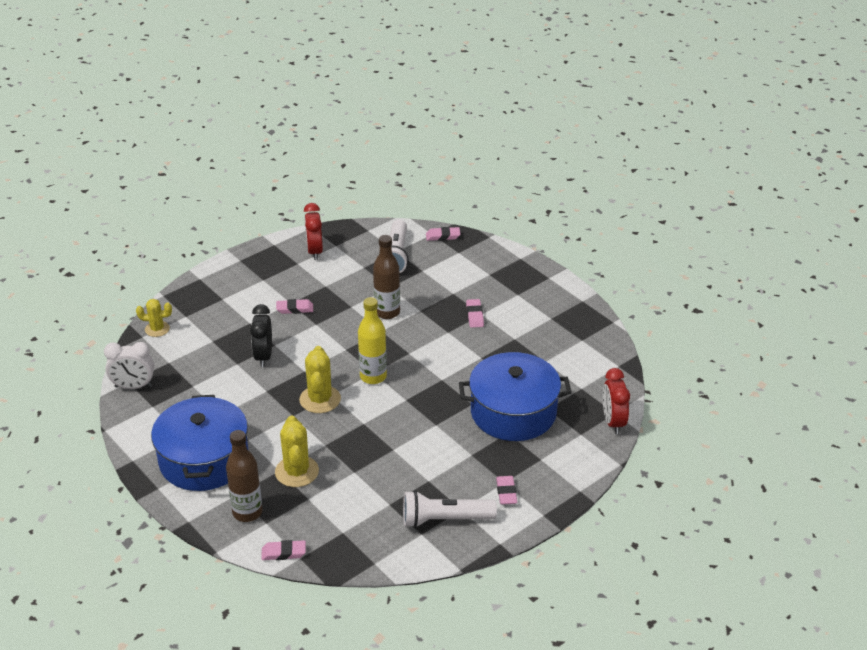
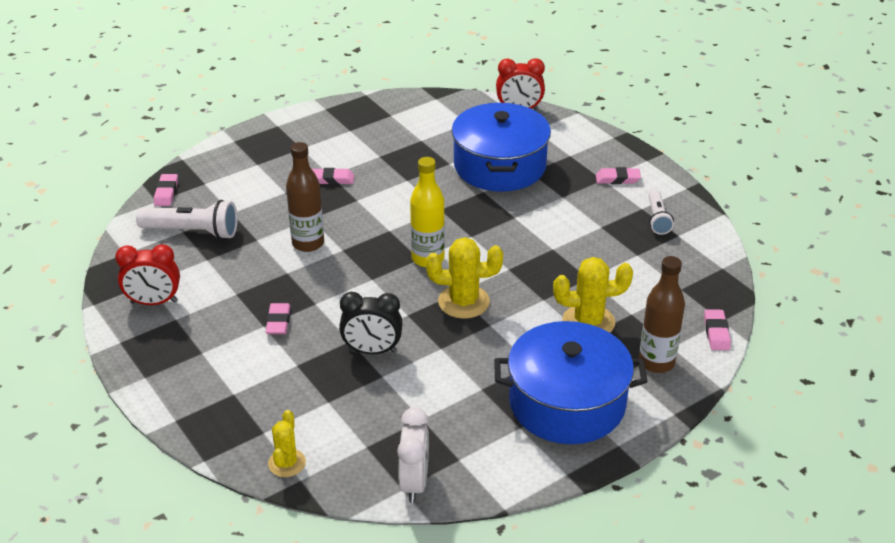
camera: 85 degrees left, 0 degrees up
white flashlight [403,490,497,528] -> white flashlight [649,190,674,235], size x0.62

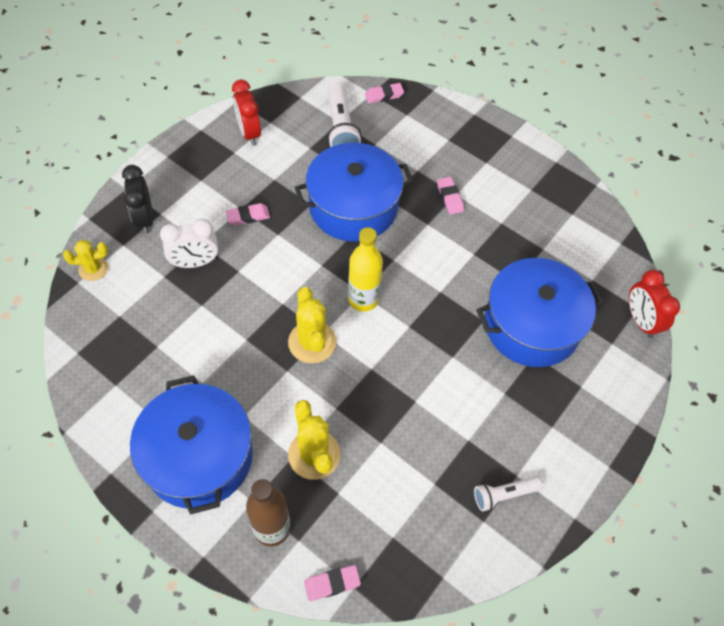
camera: 70 degrees right, 20 degrees up
brown bottle [286,142,324,252] -> blue pot [295,143,414,242]
black clock [339,292,403,354] -> black clock moved to [122,165,153,234]
white clock [397,407,429,503] -> white clock moved to [160,219,218,268]
pink eraser [596,167,641,184] -> none

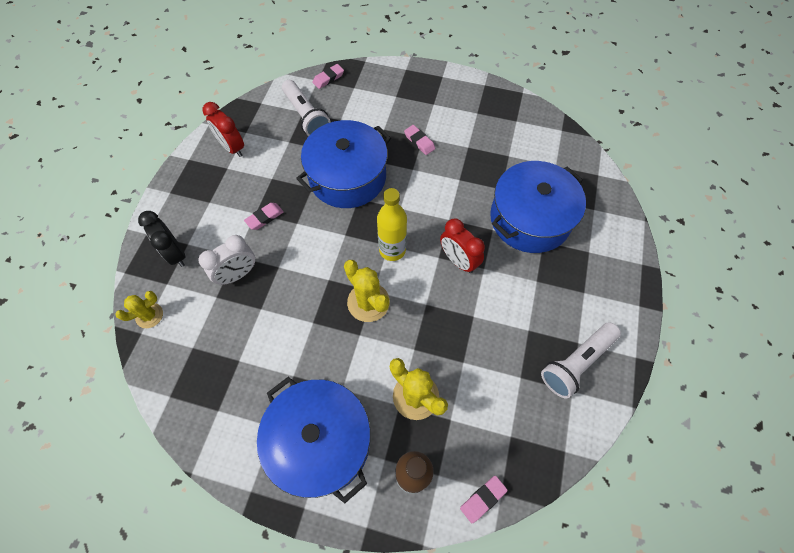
camera: 20 degrees left, 5 degrees up
white flashlight [474,477,542,511] -> white flashlight [541,322,621,398], size x1.62
red clock [629,270,680,338] -> red clock moved to [440,218,485,273]

